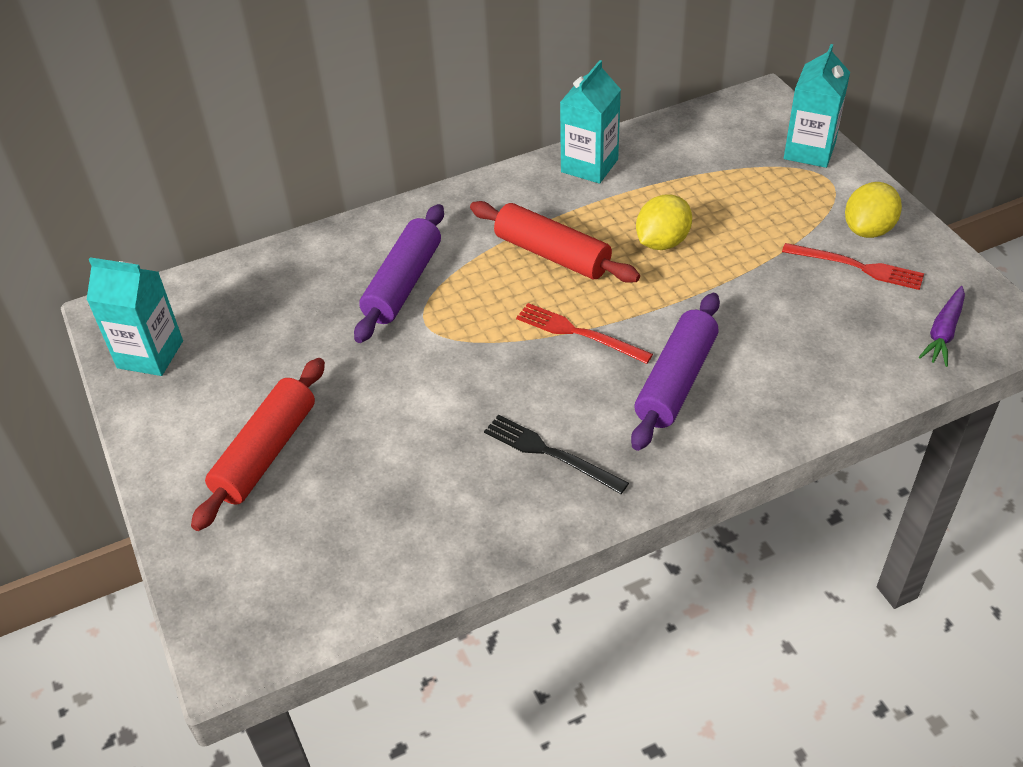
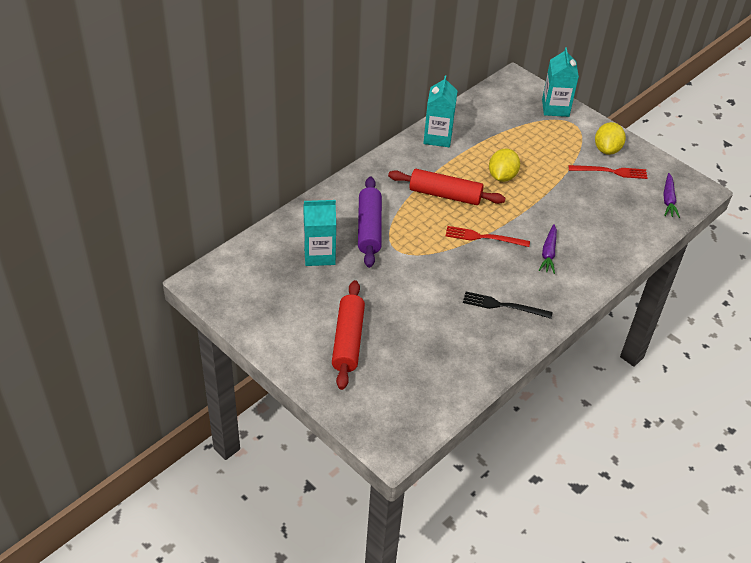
camera: 25 degrees left, 0 degrees up
turquoise carton [87,257,183,376] -> turquoise carton moved to [303,200,336,266]
purple rolling pin [631,293,720,451] -> purple carrot [539,224,557,274]

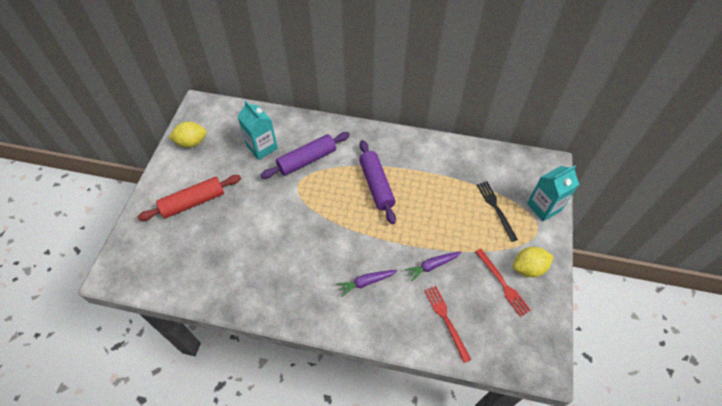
camera: 60 degrees right, 10 degrees up
red rolling pin [388,169,505,205] -> purple rolling pin [359,140,396,224]
turquoise carton [423,76,458,147] -> none
red fork [446,226,530,247] -> red fork moved to [424,286,471,363]
black fork [463,292,553,319] -> black fork moved to [477,181,518,242]
yellow lemon [489,148,520,182] -> yellow lemon moved to [169,121,207,148]
purple carrot [663,173,680,218] -> purple carrot moved to [405,251,462,282]

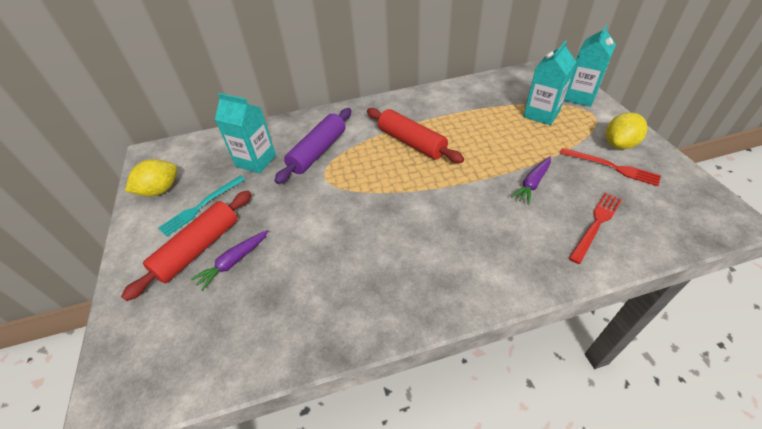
camera: 25 degrees left, 10 degrees down
purple carrot [337,270,397,297] -> purple carrot moved to [191,230,268,291]
purple rolling pin [359,140,396,224] -> red rolling pin [367,108,464,163]
red fork [424,286,471,363] -> red fork turned 90 degrees clockwise [569,193,622,264]
black fork [477,181,518,242] -> turquoise carton [523,40,576,125]
none -> turquoise fork [158,176,245,236]

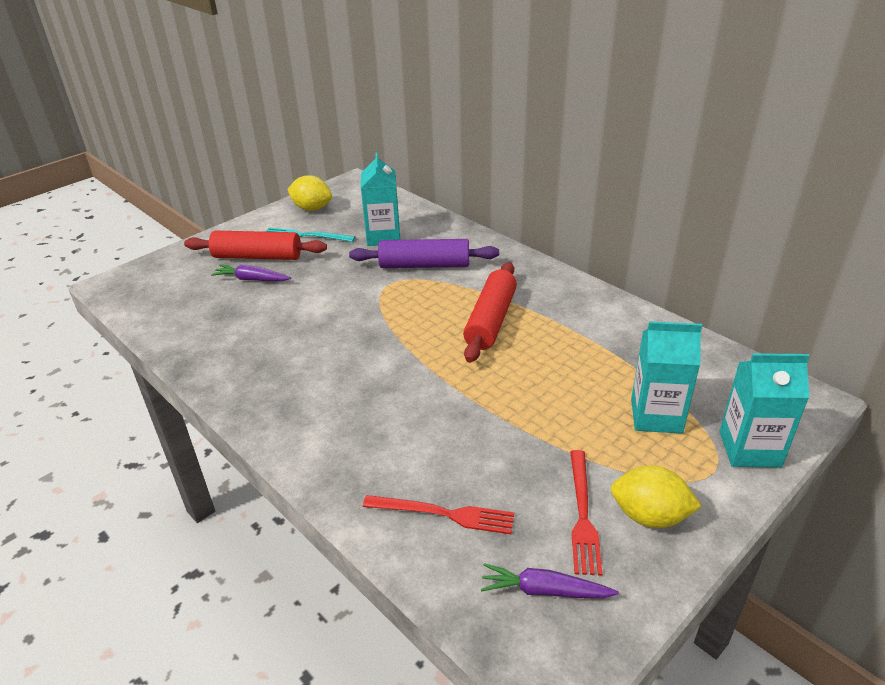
camera: 60 degrees right, 10 degrees down
purple carrot [511,156,551,205] -> purple carrot moved to [481,563,619,598]

